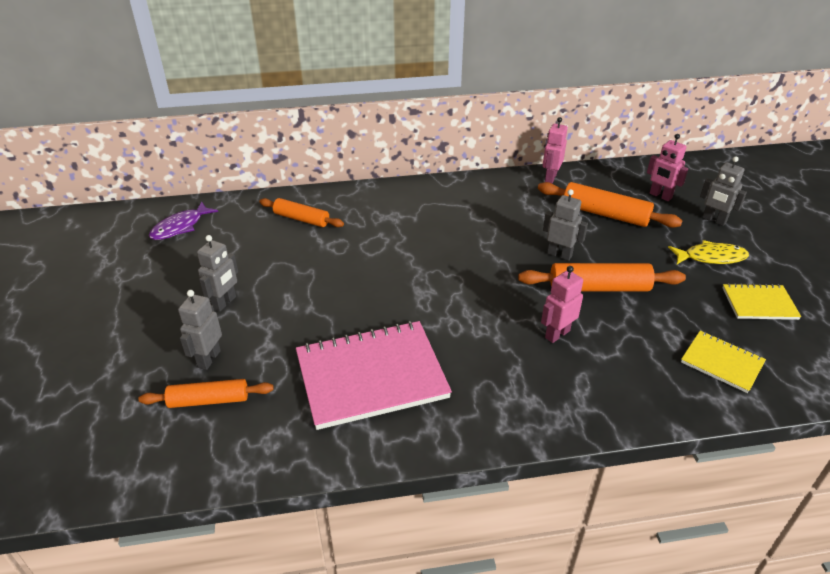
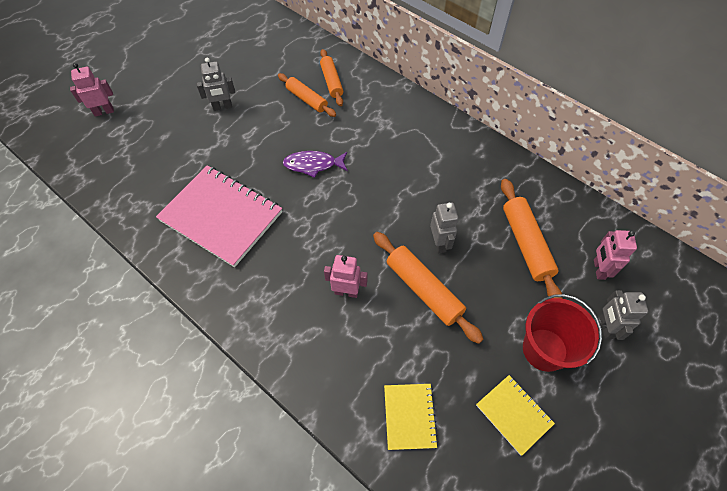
camera: 50 degrees right, 20 degrees up
orange rolling pin [138,379,274,408] -> orange rolling pin moved to [278,73,336,117]
purple fish [149,201,218,240] -> purple fish moved to [283,151,348,178]
grey robot [178,290,222,370] -> none
pink robot [543,117,568,183] -> pink robot moved to [70,63,114,117]
yellow fish [668,240,749,264] -> red bucket [523,294,602,372]

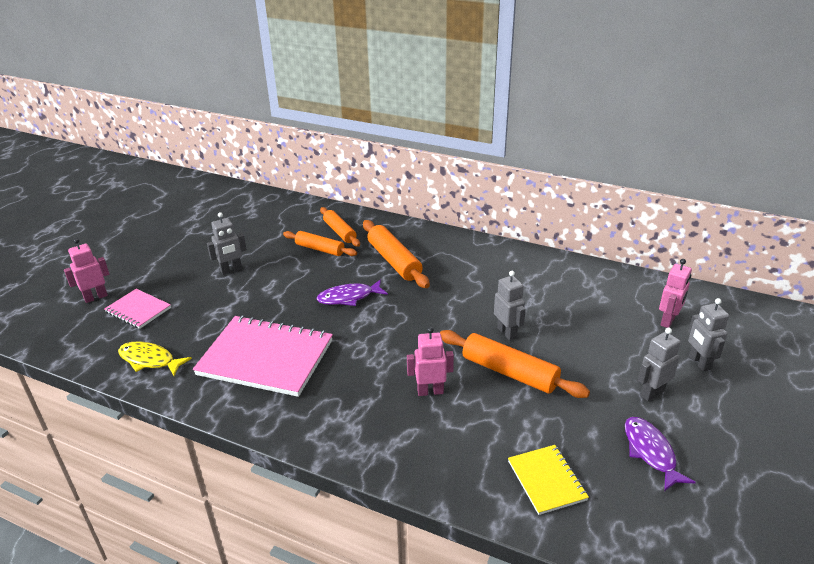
camera: 15 degrees left, 25 degrees down
yellow notebook [476,375,555,456] -> purple fish [625,417,696,491]
orange rolling pin [501,179,563,299] -> orange rolling pin moved to [363,220,430,288]
red bucket [523,294,602,372] -> grey robot [638,328,681,401]
pink robot [594,230,637,280] -> pink robot turned 135 degrees counterclockwise [659,259,692,328]
none -> pink notebook [104,289,171,329]
none -> yellow fish [118,341,192,376]

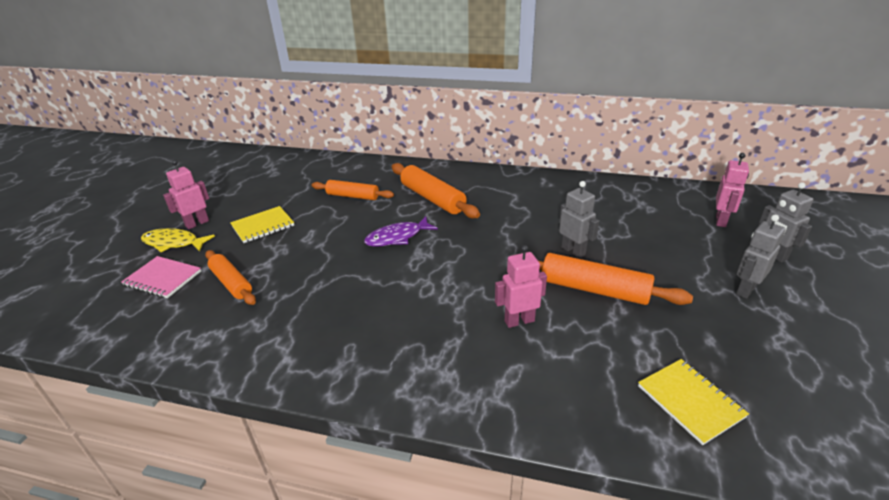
camera: 10 degrees left, 0 degrees up
pink robot [64,238,110,303] -> pink robot moved to [163,160,209,229]
yellow fish [118,341,192,376] -> yellow fish moved to [141,228,215,252]
pink notebook [193,315,333,397] -> none
grey robot [207,212,247,275] -> yellow notebook [230,206,294,243]
orange rolling pin [320,207,360,247] -> orange rolling pin moved to [205,250,256,305]
purple fish [625,417,696,491] -> none

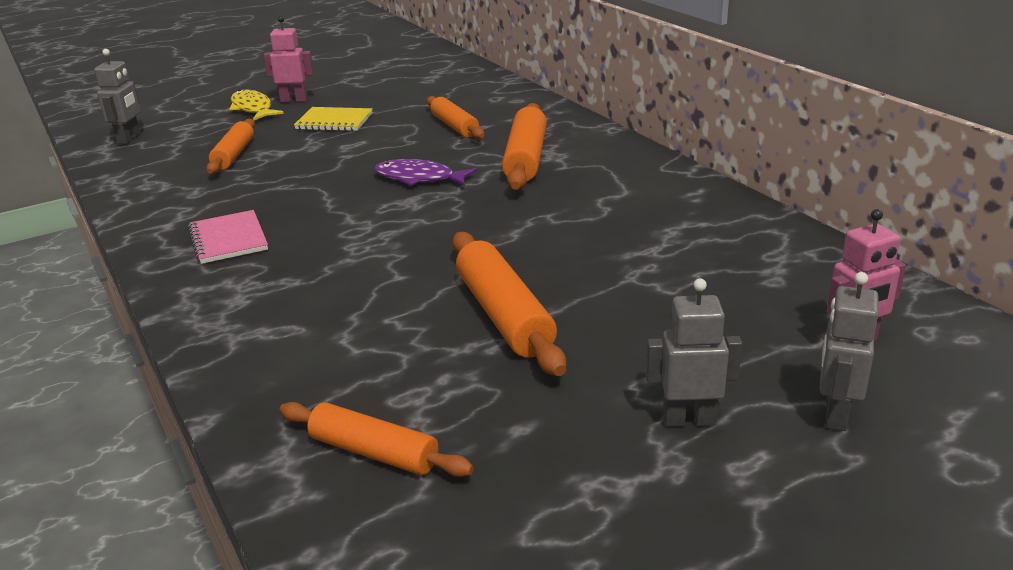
camera: 45 degrees right, 5 degrees down
pink notebook [121,256,201,298] -> pink notebook moved to [188,210,268,264]
pink robot [495,245,547,328] -> none
grey robot [559,181,599,258] -> grey robot moved to [94,49,140,144]
yellow notebook [638,359,749,445] -> orange rolling pin [280,402,474,477]

